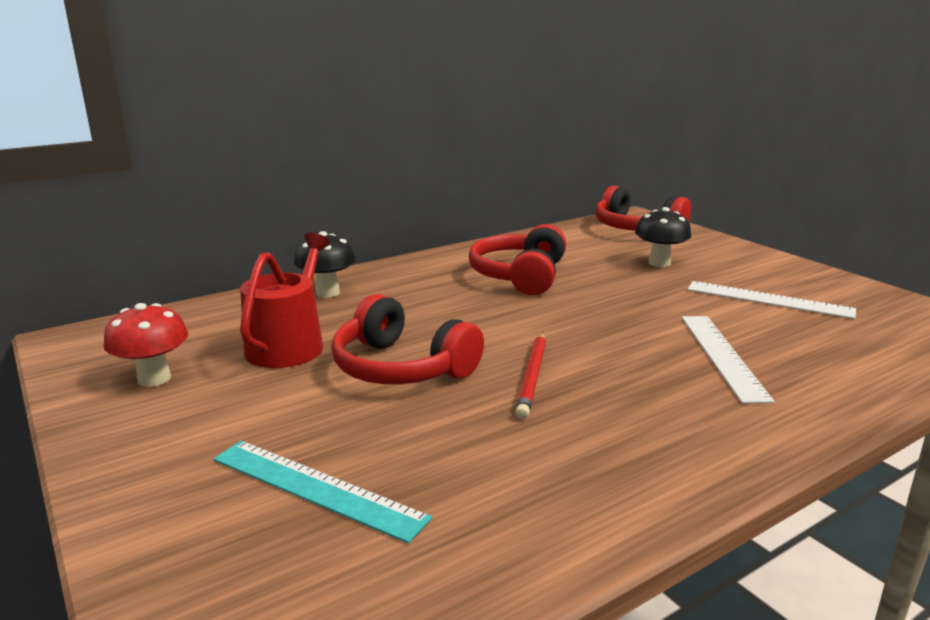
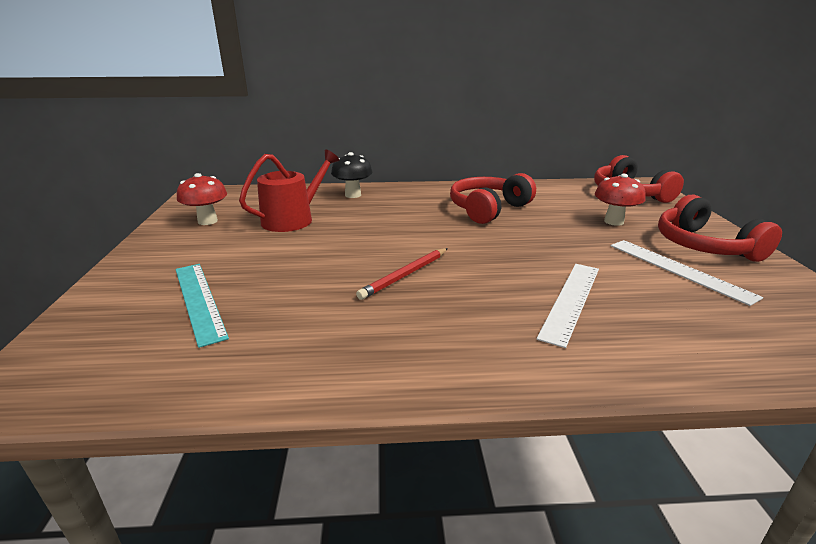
camera: 30 degrees right, 5 degrees up
red headphones [331,294,484,384] -> red headphones moved to [658,195,782,262]
black mushroom [635,207,691,267] -> red mushroom [595,174,646,226]

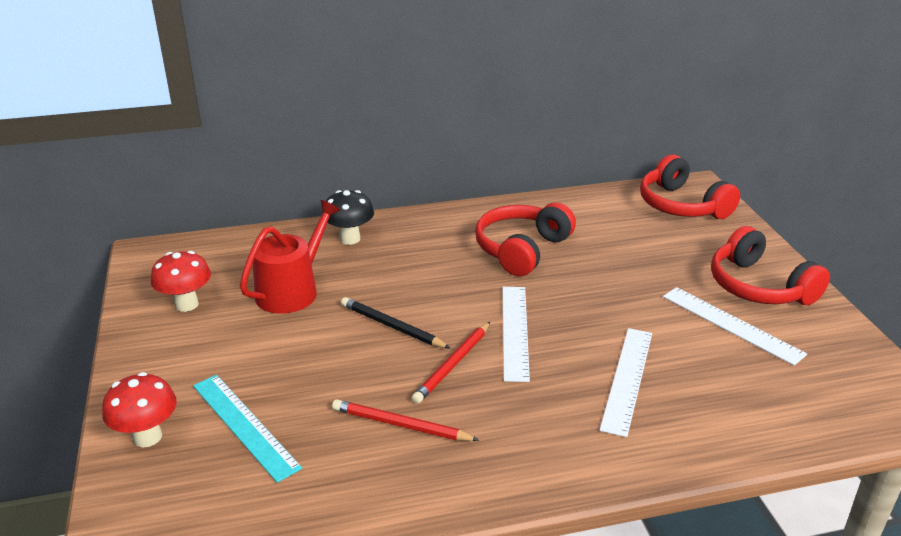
camera: 10 degrees left, 5 degrees up
red mushroom [595,174,646,226] -> red mushroom moved to [102,372,177,447]
none -> red pencil [332,399,480,441]
none -> black pencil [341,297,451,349]
none -> white ruler [503,287,530,382]

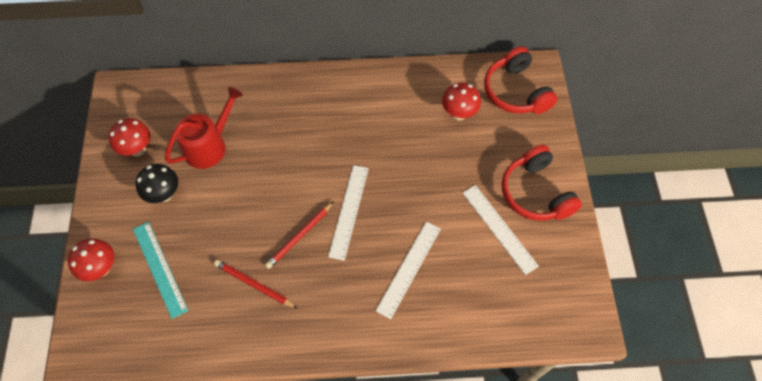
camera: 10 degrees right, 30 degrees up
black mushroom [322,190,374,245] -> black mushroom moved to [136,164,178,203]
black pencil [341,297,451,349] -> none
red headphones [475,203,576,276] -> none
none -> red mushroom [442,83,481,121]

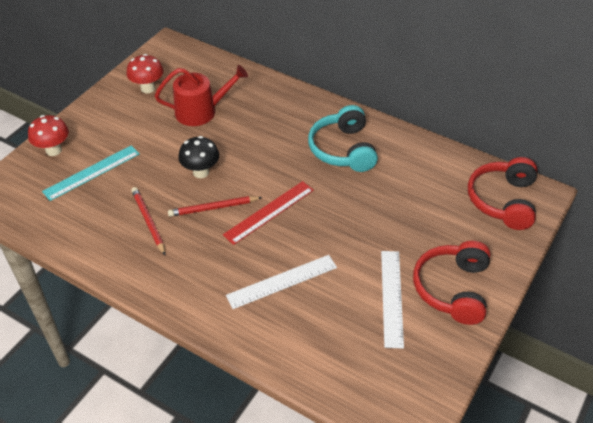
camera: 35 degrees right, 15 degrees down
turquoise ruler [133,222,188,319] -> turquoise ruler turned 45 degrees clockwise [42,145,140,201]
black mushroom [136,164,178,203] -> black mushroom moved to [178,136,219,178]
white ruler [328,165,369,261] -> red ruler [223,181,314,245]
red mushroom [442,83,481,121] -> none
none -> turquoise headphones [308,105,378,172]

